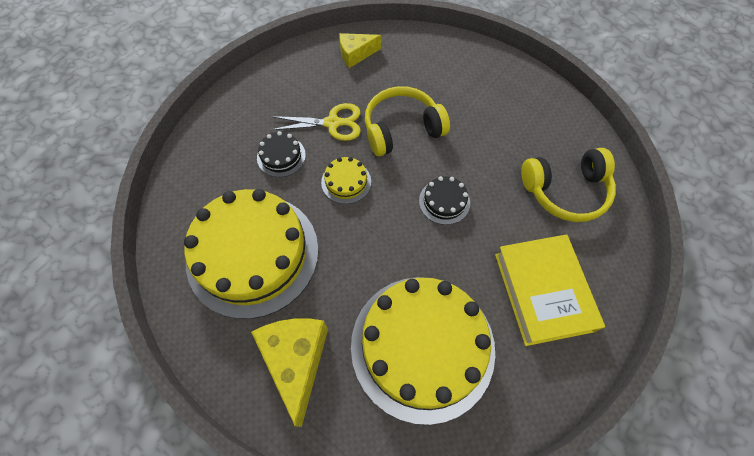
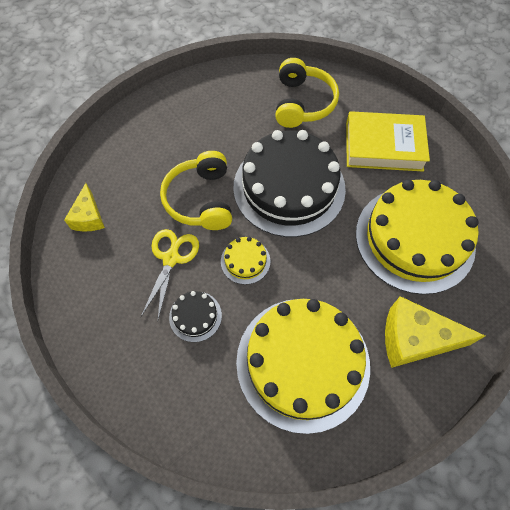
camera: 75 degrees left, 0 degrees up
black cake [419,176,470,225] -> black cake [233,130,346,237], size x2.43

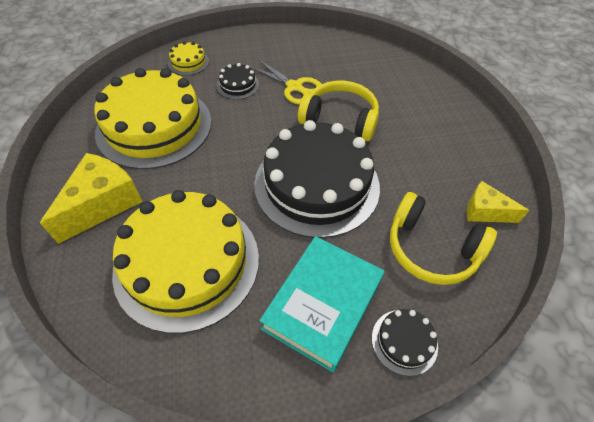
camera: 115 degrees right, 10 degrees down
yellow cheese [64,183,105,232] -> yellow cheese moved to [467,181,530,223]
yellow cake [221,237,271,285] -> yellow cake moved to [168,41,209,75]
yellow book [346,111,430,172] -> turquoise book [259,236,384,372]
none -> black cake [372,309,438,376]

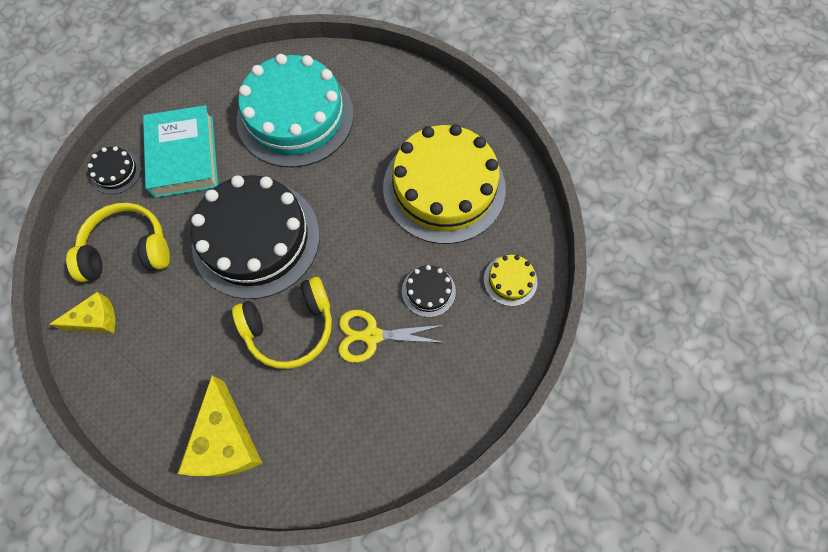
camera: 140 degrees right, 15 degrees up
yellow cheese [40,153,143,244] -> yellow cheese moved to [178,375,262,477]
yellow cake [112,190,259,333] -> turquoise cake [237,54,354,168]

